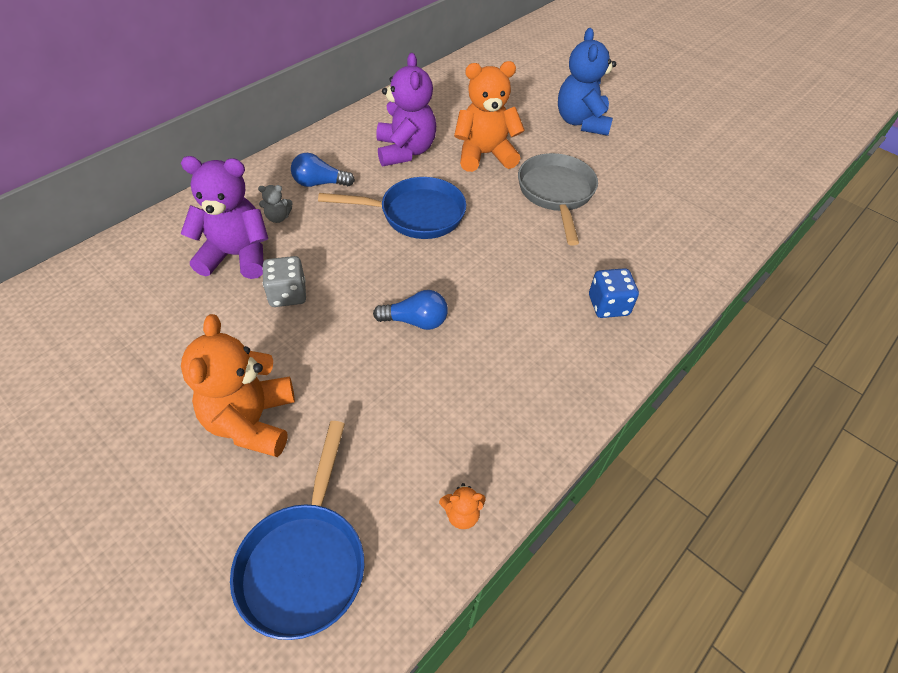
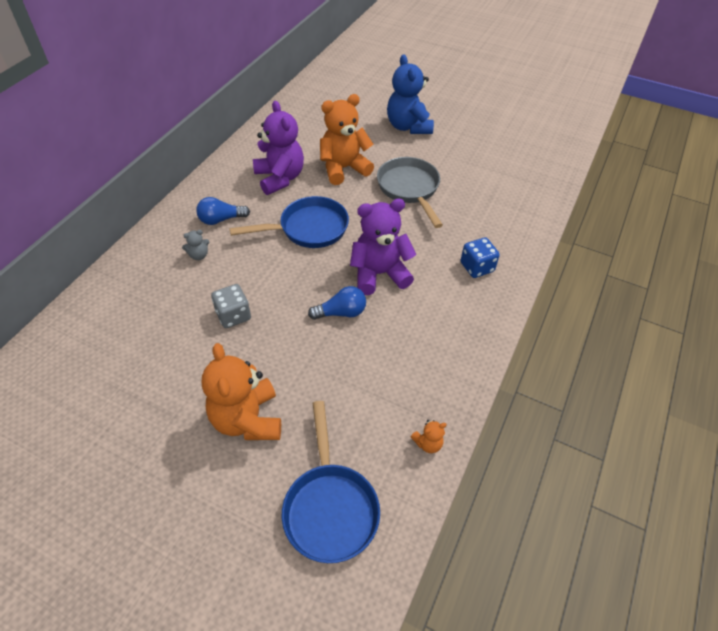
camera: 15 degrees left, 0 degrees up
purple teddy bear [181,156,268,279] -> purple teddy bear moved to [350,199,417,295]

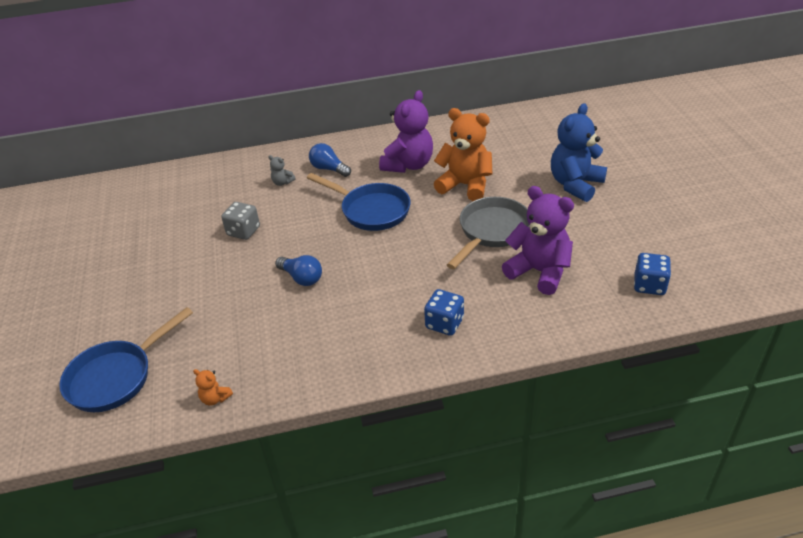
camera: 55 degrees right, 10 degrees down
orange teddy bear [202,343,281,440] -> none
purple teddy bear [350,199,417,295] -> purple teddy bear moved to [502,186,574,295]
none -> blue dice [634,253,671,295]

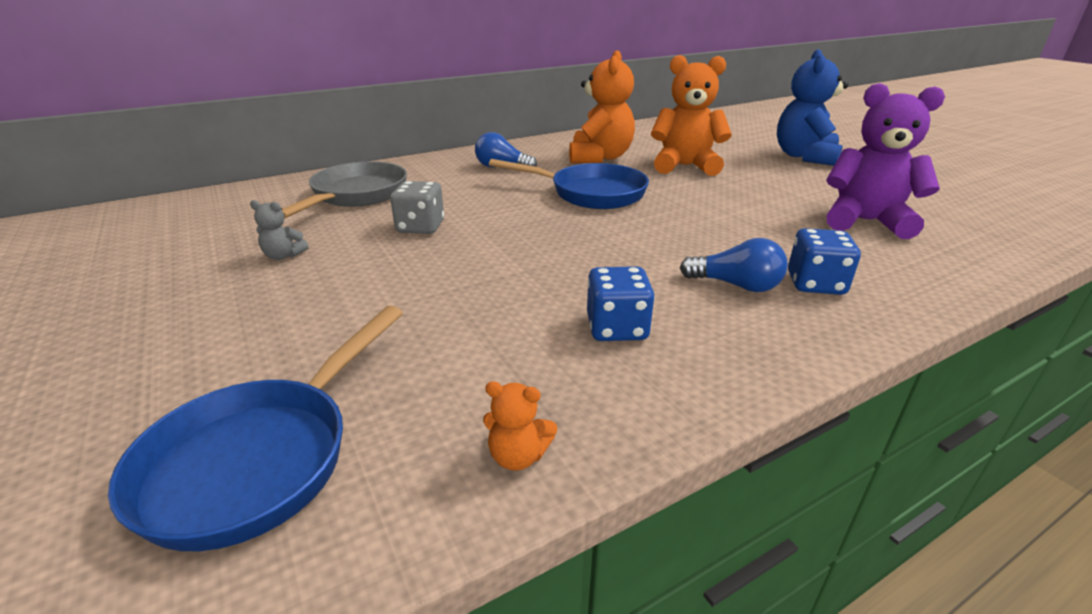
camera: 20 degrees left, 10 degrees down
grey teddy bear [269,155,296,186] -> grey teddy bear moved to [250,200,309,260]
blue light bulb [275,255,322,286] -> blue light bulb moved to [680,238,788,292]
purple teddy bear [379,90,433,173] -> orange teddy bear [569,50,635,163]
grey pan [447,197,530,269] -> grey pan moved to [282,161,407,219]
blue dice [634,253,671,295] -> blue dice moved to [587,266,654,341]

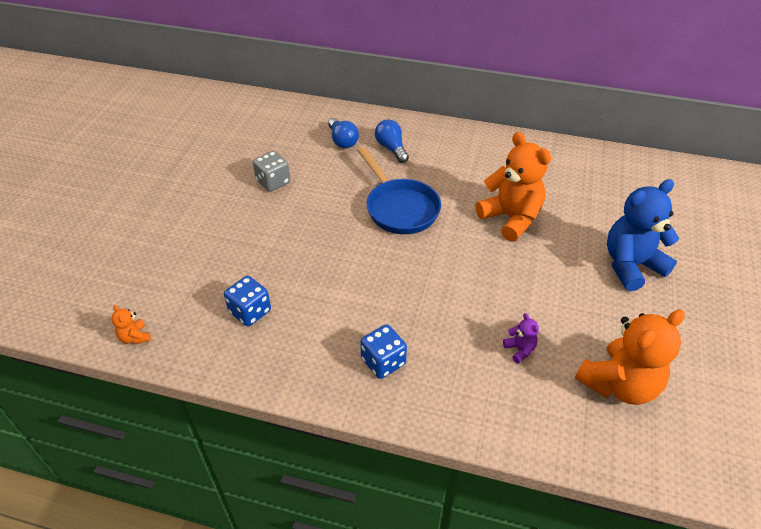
camera: 45 degrees right, 15 degrees up
blue pan [108,306,403,551] -> none
grey teddy bear [250,200,309,260] -> none
grey pan [282,161,407,219] -> none
orange teddy bear [569,50,635,163] -> orange teddy bear moved to [575,309,685,405]
blue light bulb [680,238,788,292] -> blue light bulb moved to [328,118,359,148]
purple teddy bear [826,83,945,239] -> purple teddy bear [503,313,539,363], size x0.42

